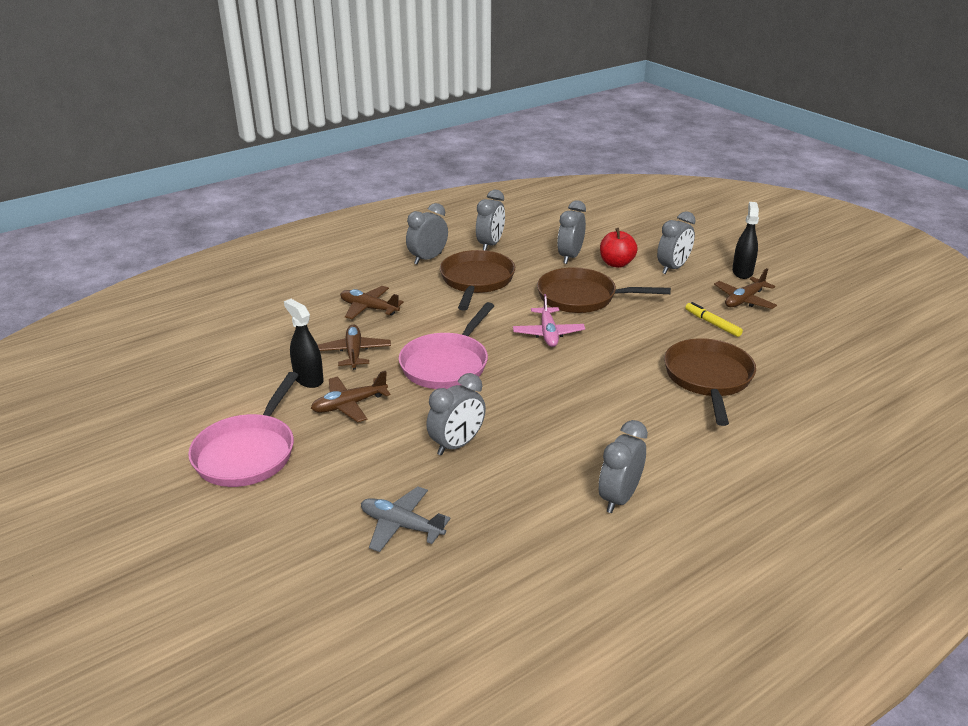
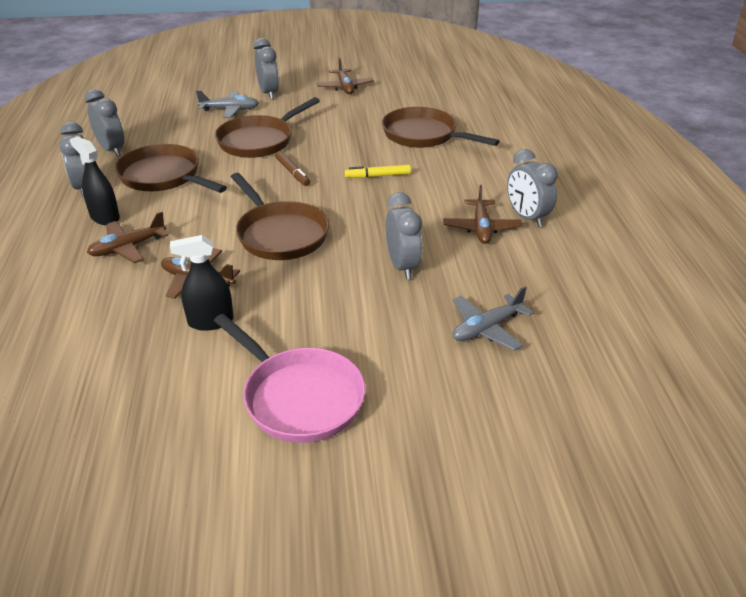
camera: 60 degrees left, 5 degrees up
brown plane [311,371,391,422] -> brown plane moved to [443,185,522,244]
pink pan [399,302,494,389] -> brown pan [231,173,329,260]
pink plane [513,294,585,347] -> brown marker [275,151,310,186]
grey clock [557,200,586,264] -> none
red apple [600,228,638,268] -> grey plane [196,90,259,118]
yellow marker [685,302,743,337] -> yellow marker moved to [345,165,411,178]
black spray bottle [732,202,759,279] -> black spray bottle moved to [70,136,120,225]

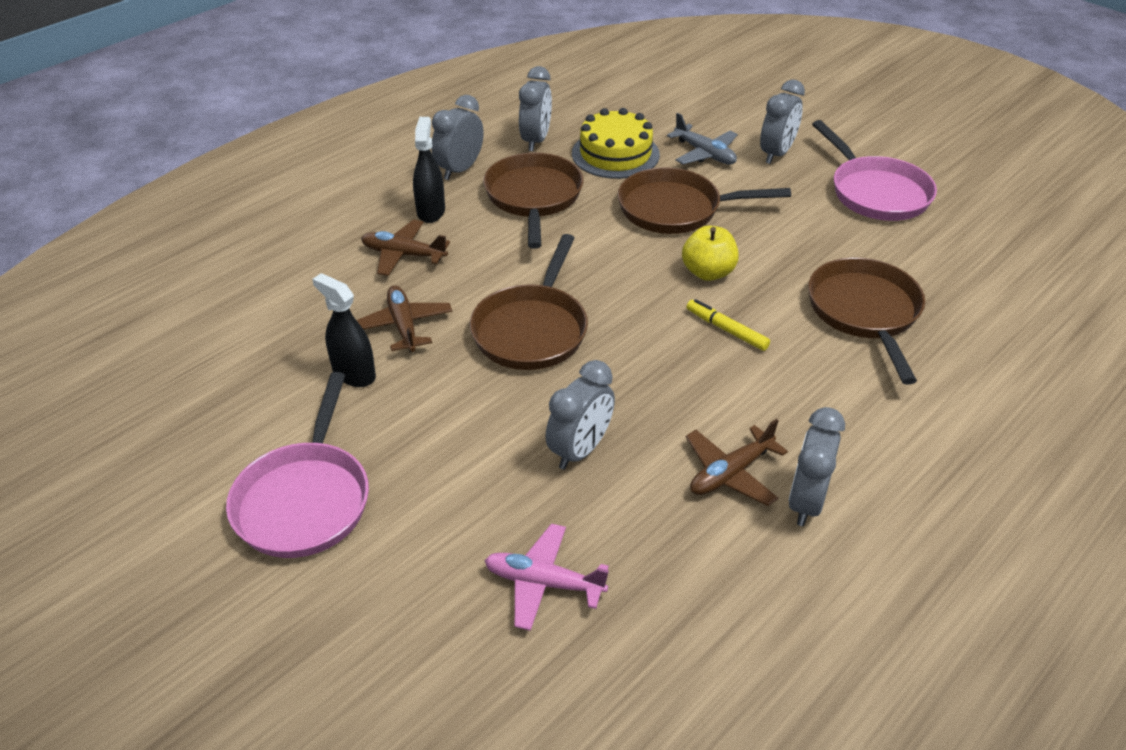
camera: 50 degrees right, 5 degrees up
brown marker [275,151,310,186] -> none
brown plane [317,58,374,94] -> pink pan [812,120,937,221]
grey plane [452,287,533,351] -> pink plane [484,524,609,631]
none -> yellow cake [572,108,660,179]
none -> yellow apple [682,225,739,281]

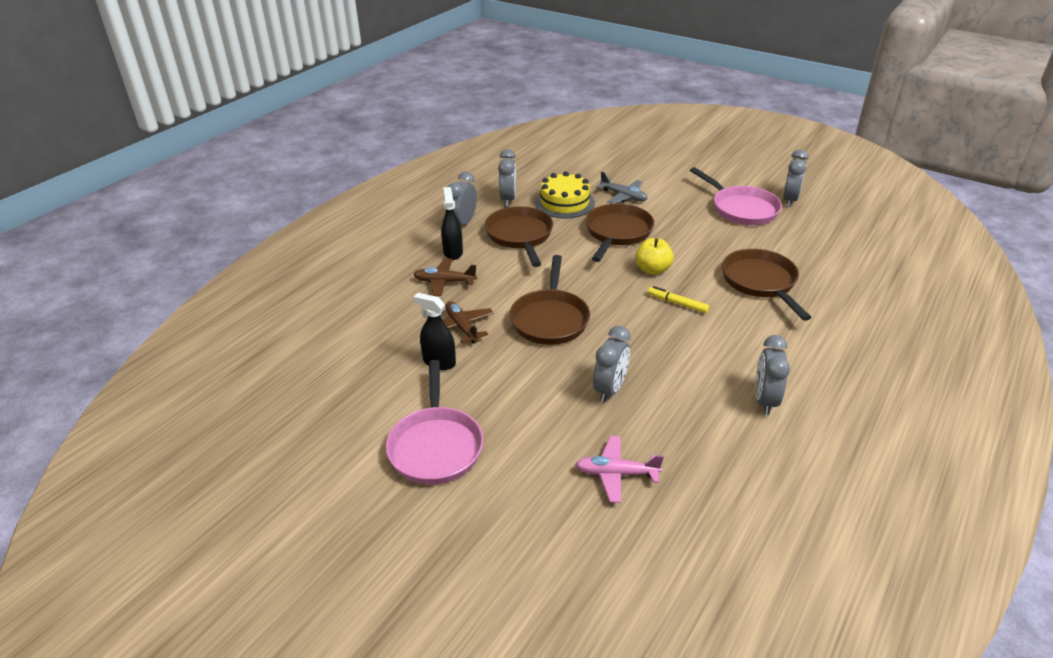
camera: 10 degrees left, 5 degrees down
brown pan [618,167,791,234] -> brown pan turned 120 degrees clockwise [585,203,654,262]
brown plane [686,419,788,506] -> none
grey clock [760,80,805,164] -> grey clock moved to [783,149,808,207]

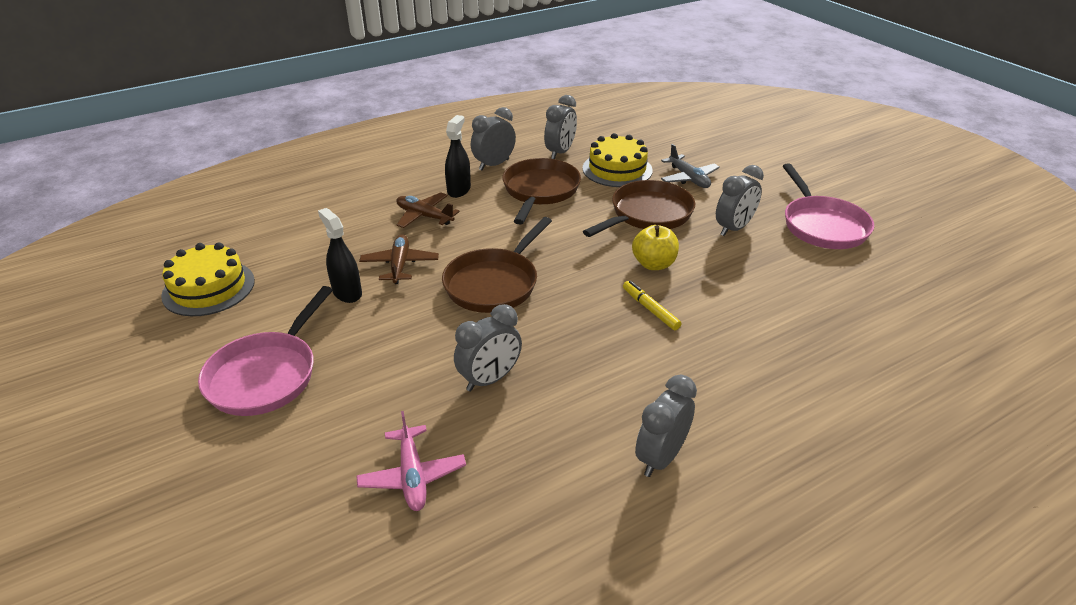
camera: 25 degrees right, 0 degrees up
pink plane [575,436,664,503] -> pink plane turned 135 degrees counterclockwise [356,411,466,511]
brown pan [722,249,812,321] -> none
grey clock [783,149,808,207] -> grey clock moved to [716,165,764,236]
none -> yellow cake [161,243,255,316]

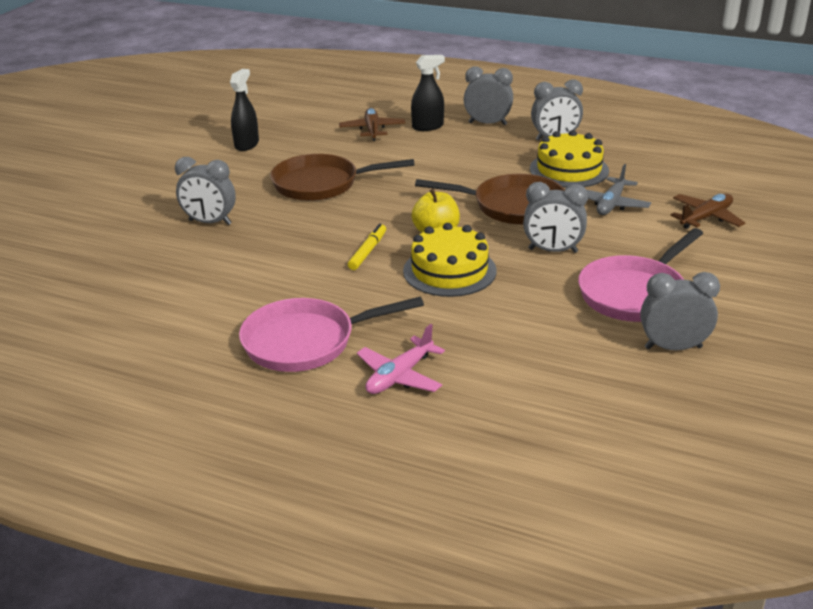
camera: 55 degrees right, 5 degrees down
yellow cake [161,243,255,316] -> yellow cake moved to [403,223,497,297]
pink pan [198,286,333,416] -> pink pan moved to [239,297,424,372]
pink plane [356,411,466,511] -> pink plane moved to [357,324,445,394]
brown plane [359,234,439,284] -> brown plane moved to [670,194,745,229]
brown pan [502,158,581,224] -> none
grey clock [635,375,697,477] -> grey clock moved to [640,272,720,350]

